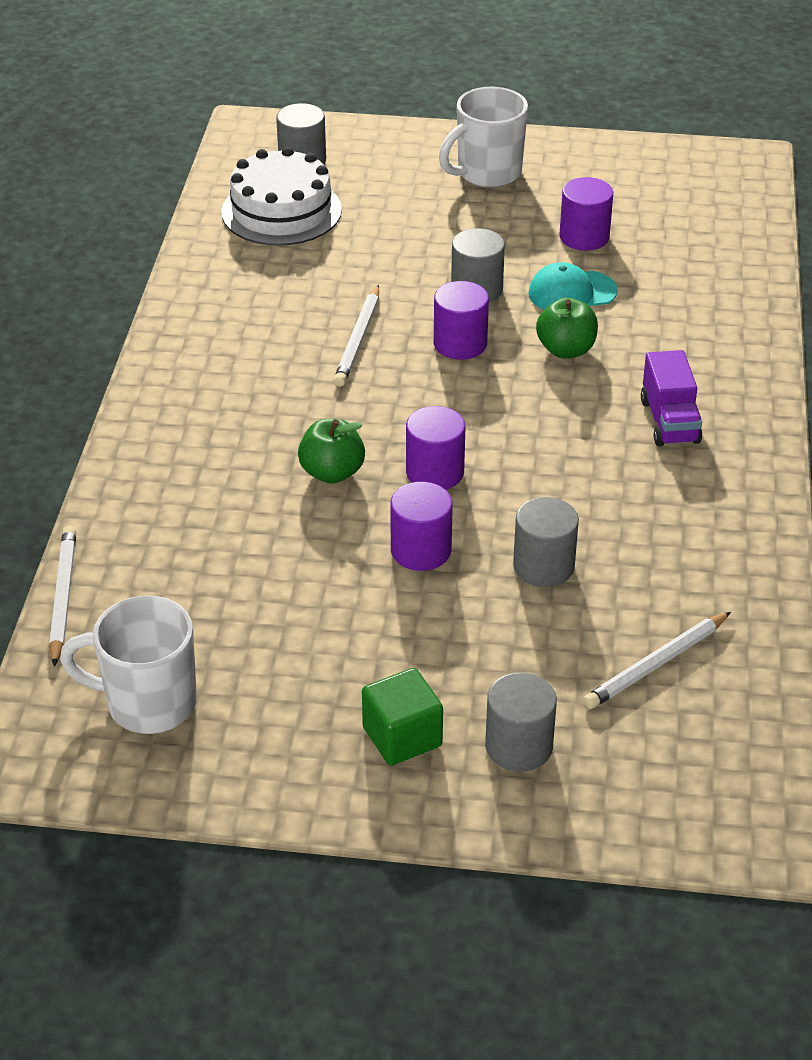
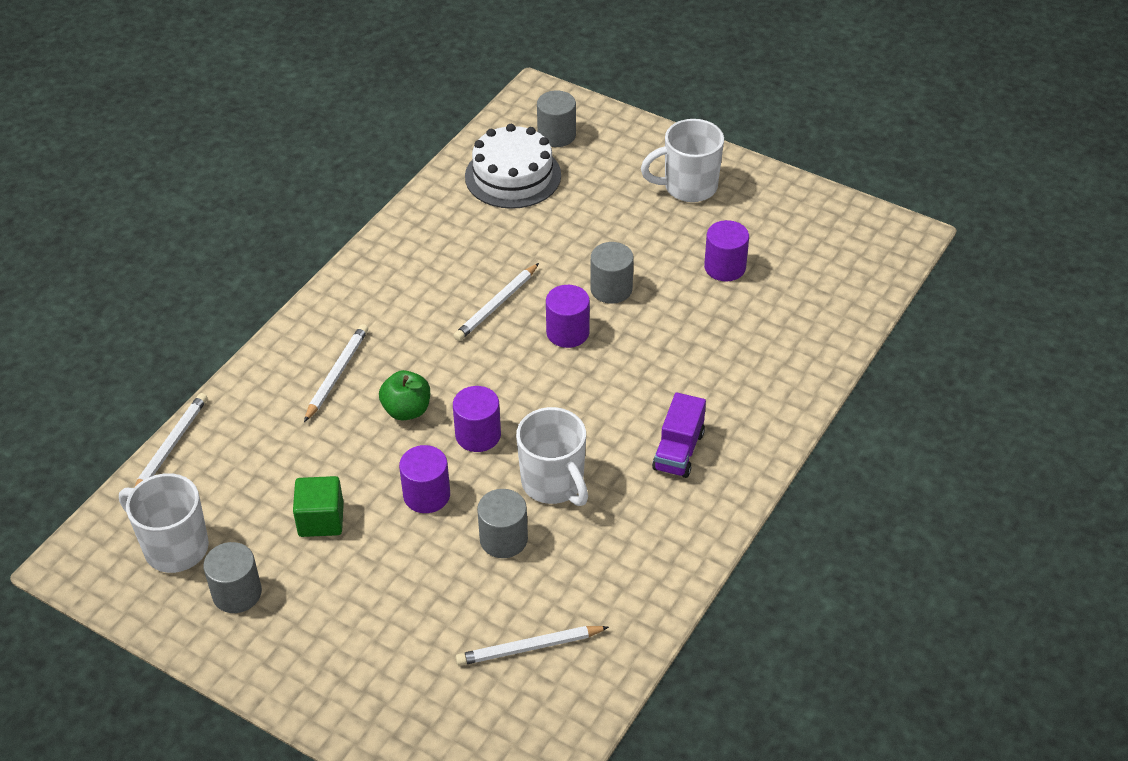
camera: 25 degrees right, 5 degrees up
green cube [362,668,443,765] -> green cube moved to [293,476,344,537]
grey cylinder [485,673,557,772] -> grey cylinder moved to [203,542,262,613]
turquoise cap [528,262,618,310] -> none
green apple [536,298,598,358] -> none
none -> white pencil [304,324,368,422]
none -> white mug [516,407,588,506]

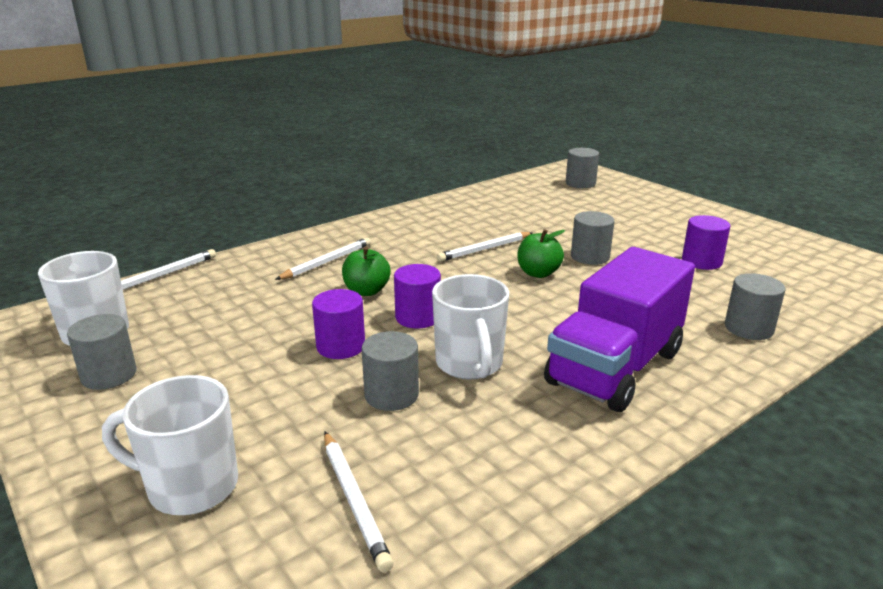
camera: 20 degrees right, 20 degrees down
green cube [293,476,344,537] -> none
white pencil [456,626,609,666] -> white pencil turned 120 degrees counterclockwise [324,432,394,572]
white cake [465,124,561,209] -> none
purple cylinder [546,285,590,348] -> green apple [517,229,565,278]
white mug [641,119,724,202] -> white mug moved to [102,375,238,515]
purple truck [652,392,706,478] -> purple truck [544,247,695,412], size x1.97
none -> grey cylinder [725,273,786,340]

